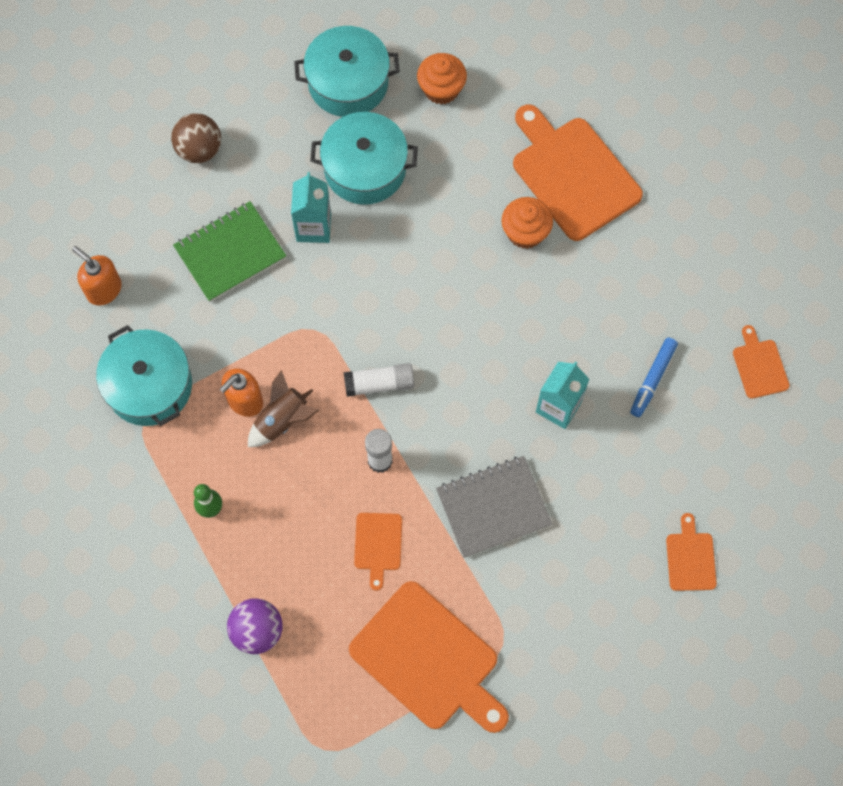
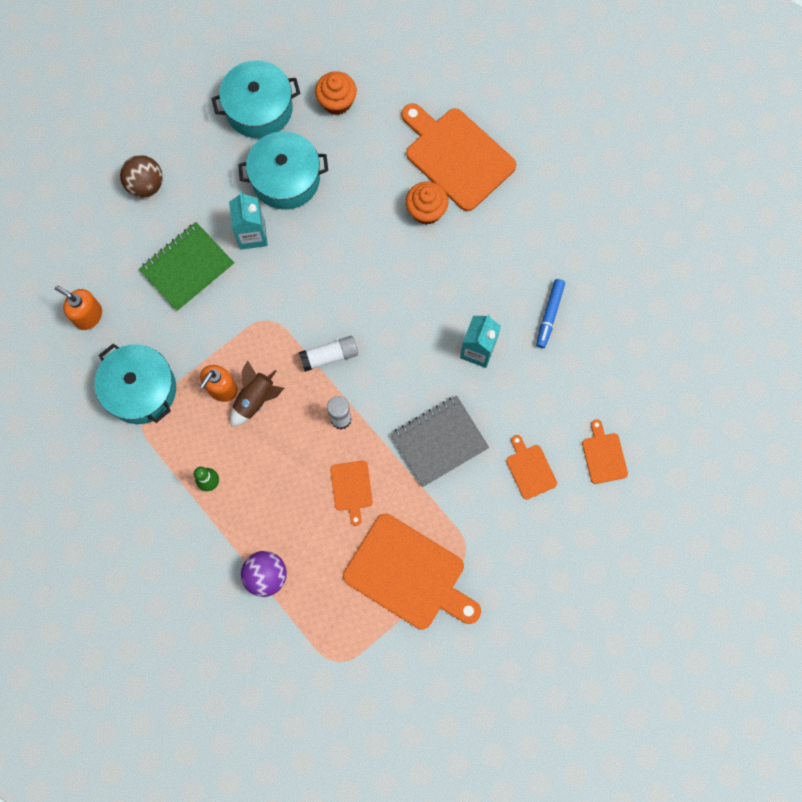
camera: 10 degrees left, 5 degrees up
orange cutting board [733,325,790,399] -> orange cutting board moved to [506,435,557,499]

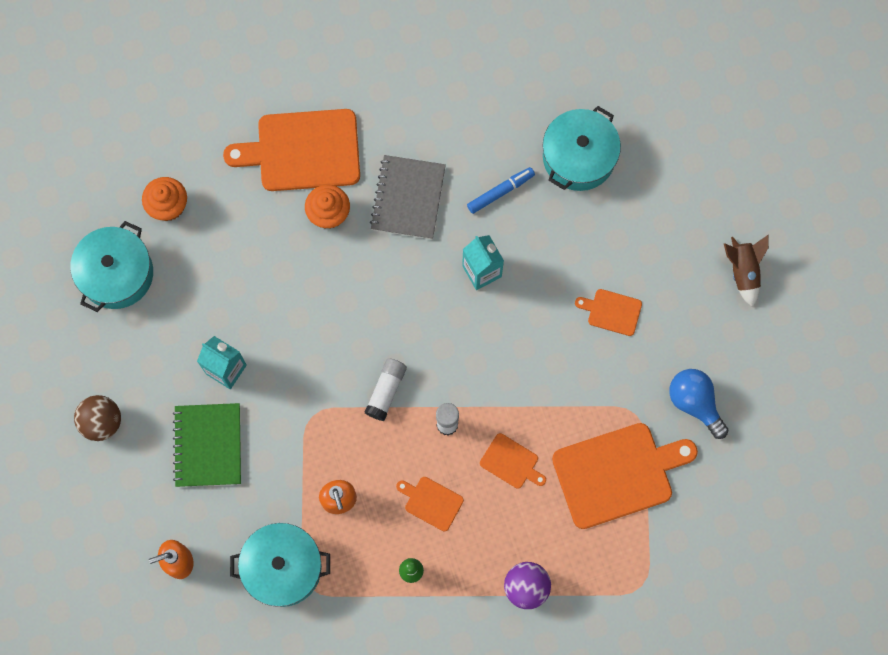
camera: 50 degrees left, 0 degrees up
brown rocket [230,360,285,427] -> brown rocket moved to [724,235,769,307]
turquoise pot [238,131,328,210] -> turquoise pot moved to [543,106,621,191]
grey notebook [391,396,489,487] -> grey notebook moved to [370,155,446,239]
blue marker [536,279,565,348] -> blue marker turned 90 degrees counterclockwise [467,167,535,214]
orange cutting board [582,419,628,484] -> orange cutting board moved to [396,477,464,531]
none -> blue light bulb [669,369,728,439]

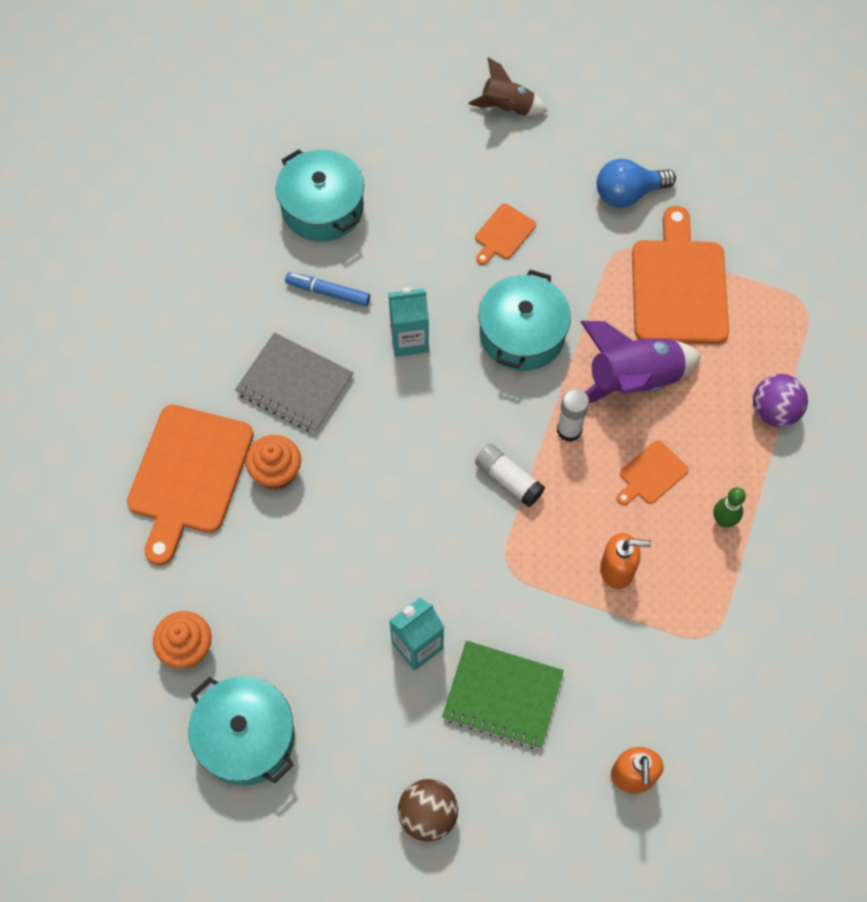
camera: 70 degrees left, 10 degrees down
turquoise pot [230,523,330,607] -> turquoise pot moved to [479,270,571,371]
blue marker [467,167,535,214] -> blue marker turned 60 degrees counterclockwise [285,272,370,306]
orange cutting board [480,433,546,489] -> purple rocket [580,321,701,403]

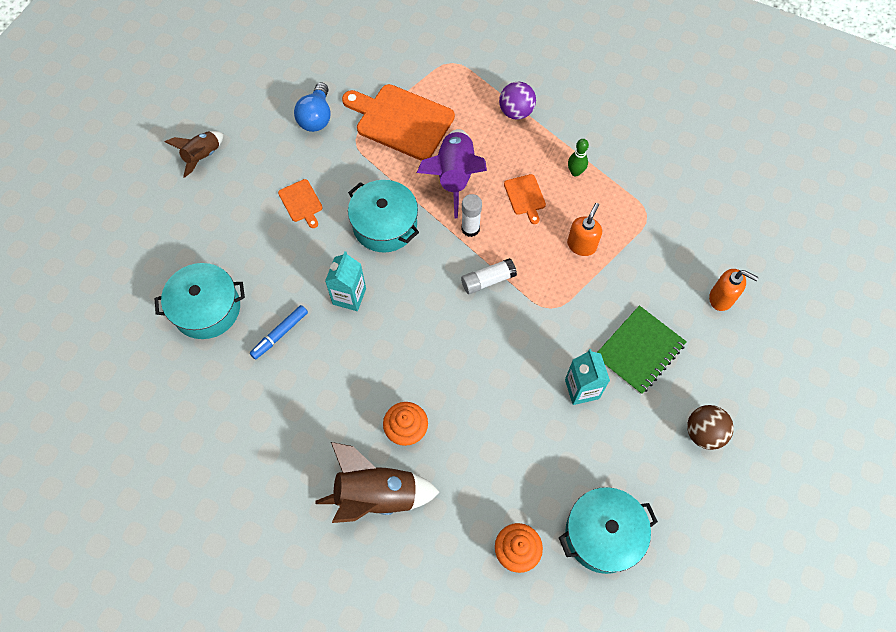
camera: 65 degrees left, 0 degrees up
orange cutting board [127,404,254,565] -> brown rocket [316,442,440,523]
grey notebook [235,332,354,433] -> none

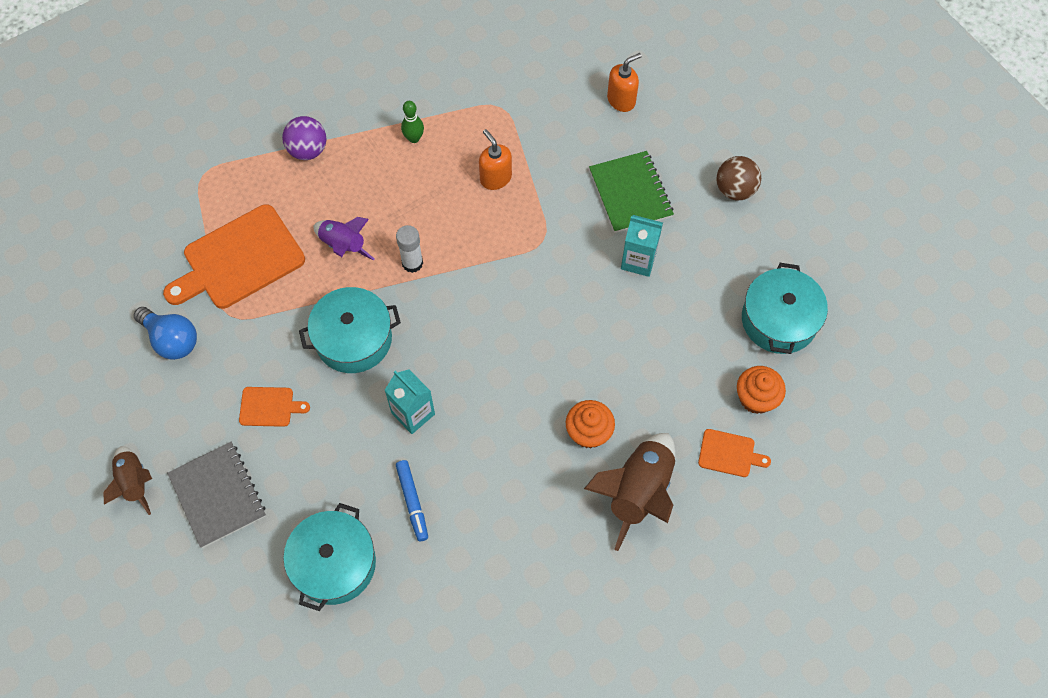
camera: 60 degrees left, 0 degrees up
purple rocket [417,129,487,218] -> purple rocket [313,217,375,260], size x0.61
white glue stick [461,258,517,294] -> none
orange cutting board [504,174,546,224] -> orange cutting board moved to [698,429,771,477]
none -> grey notebook [167,442,266,548]

